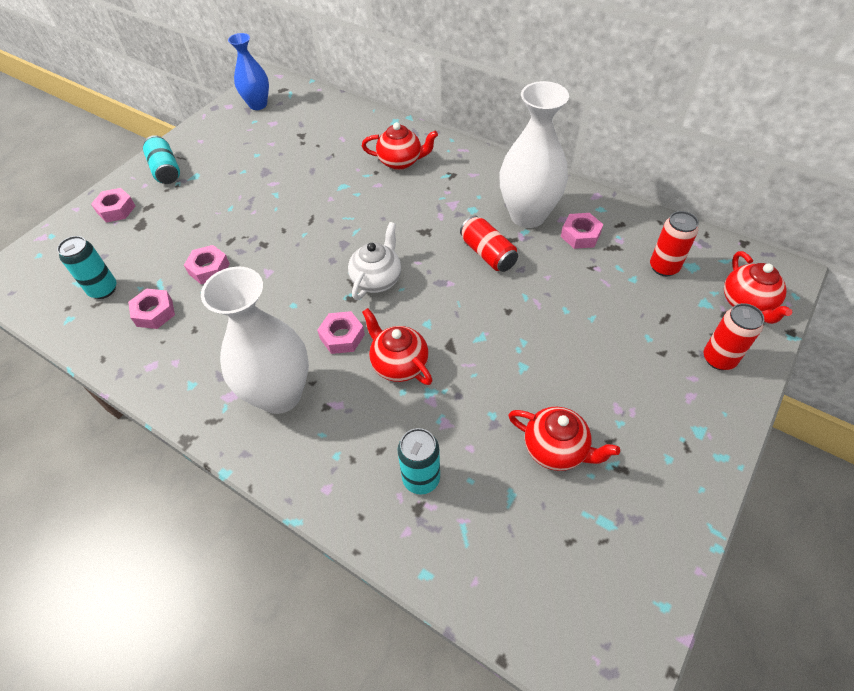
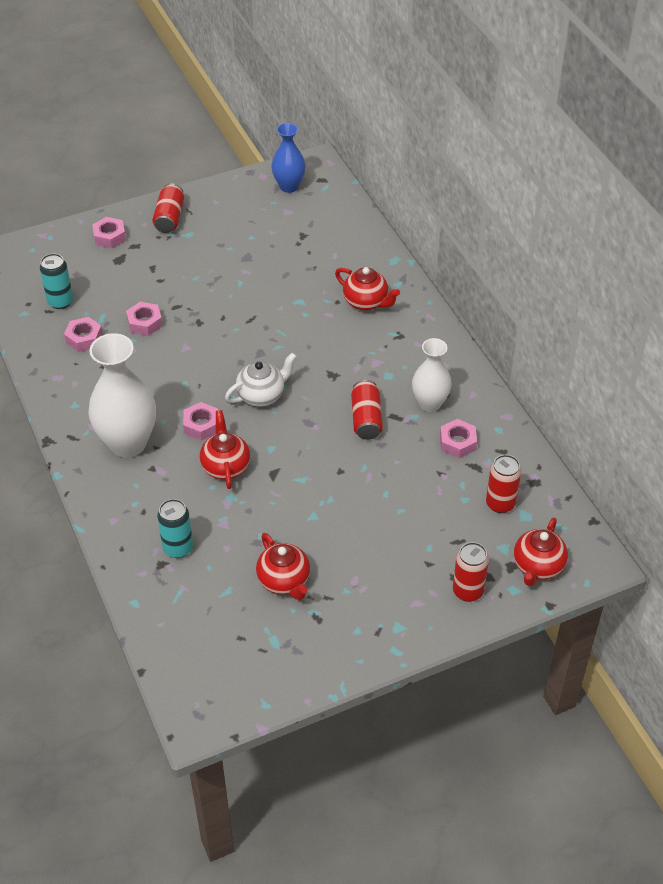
camera: 30 degrees right, 5 degrees down
turquoise can [143,135,180,184] -> red can [153,183,184,233]
white vase [499,81,569,228] -> white vase [412,338,452,412], size x0.61

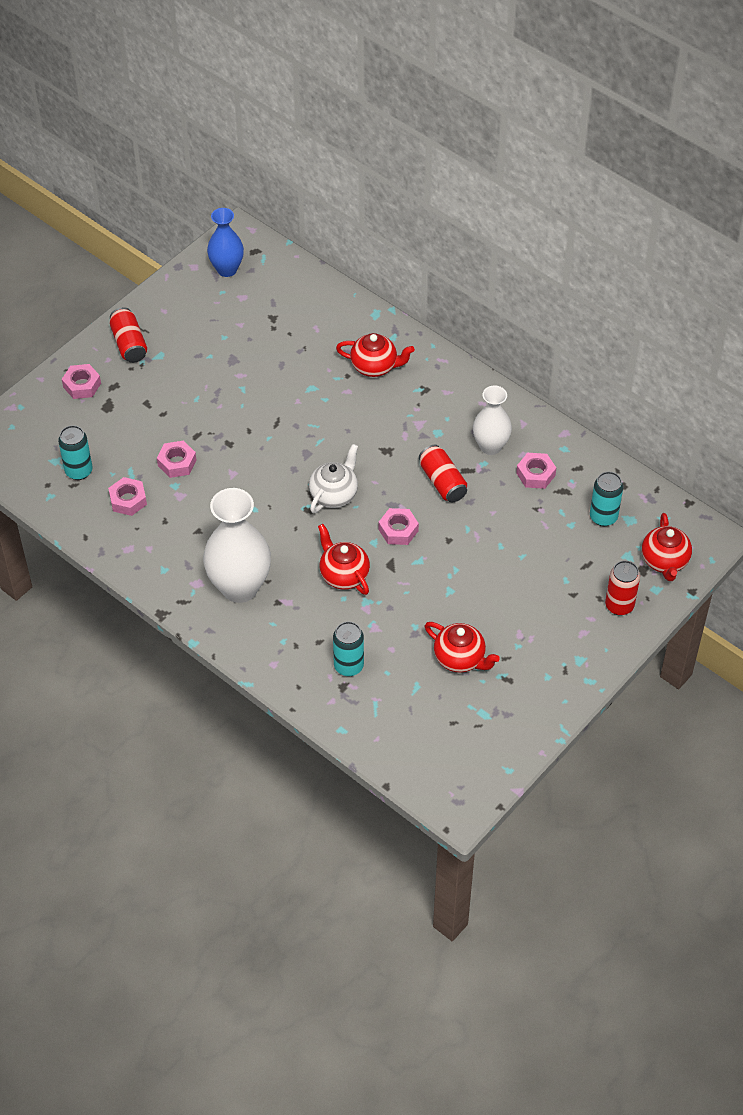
camera: 25 degrees left, 5 degrees up
pink nut [183,402,218,441] -> pink nut moved to [379,508,419,545]
red can [486,455,521,513] -> turquoise can [590,472,623,526]

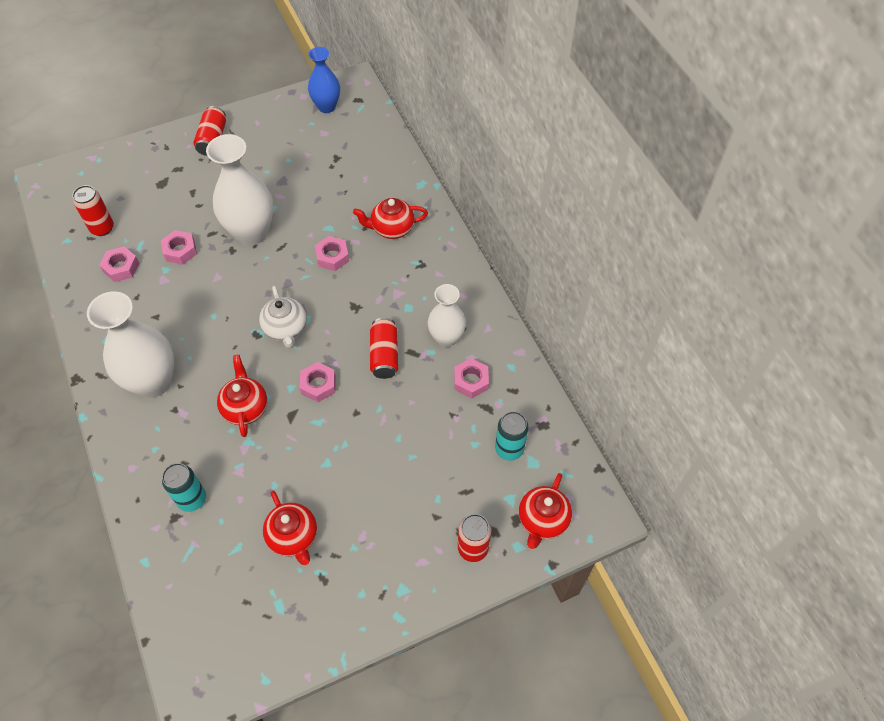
camera: 25 degrees right, 5 degrees up
turquoise can [58,425,93,480] -> red can [72,185,114,236]
pink nut [62,364,101,399] -> pink nut moved to [315,236,349,271]
white teapot [309,444,358,513] -> white teapot turned 105 degrees clockwise [259,286,307,349]
red teapot [336,333,415,377] -> red teapot turned 135 degrees clockwise [353,198,428,239]
none -> white vase [206,134,274,246]

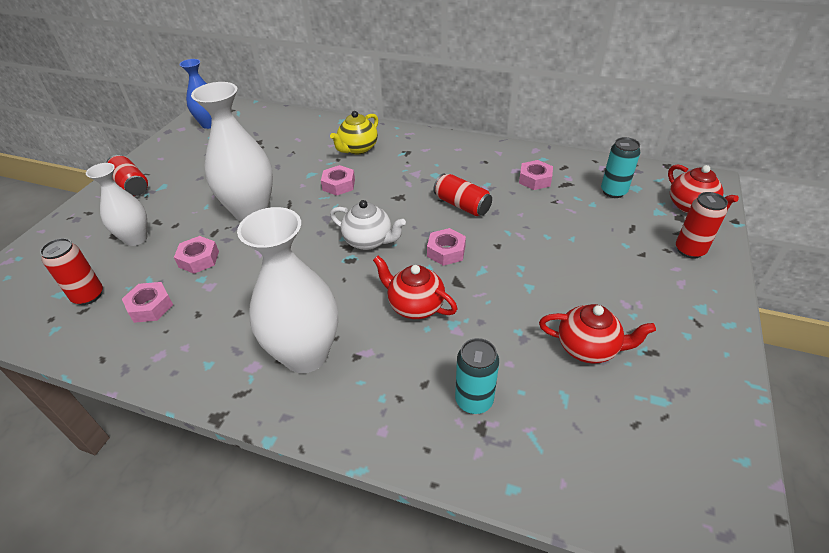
camera: 45 degrees left, 15 degrees down
red teapot [353,198,428,239] -> yellow teapot [330,111,378,154]
white vase [428,284,466,347] -> white vase moved to [86,163,147,246]

